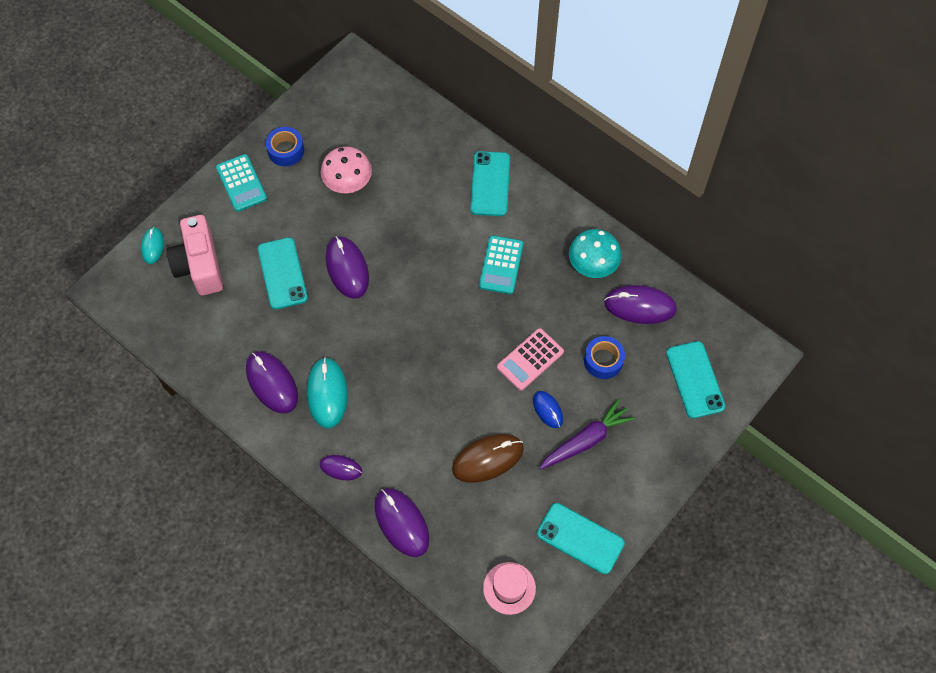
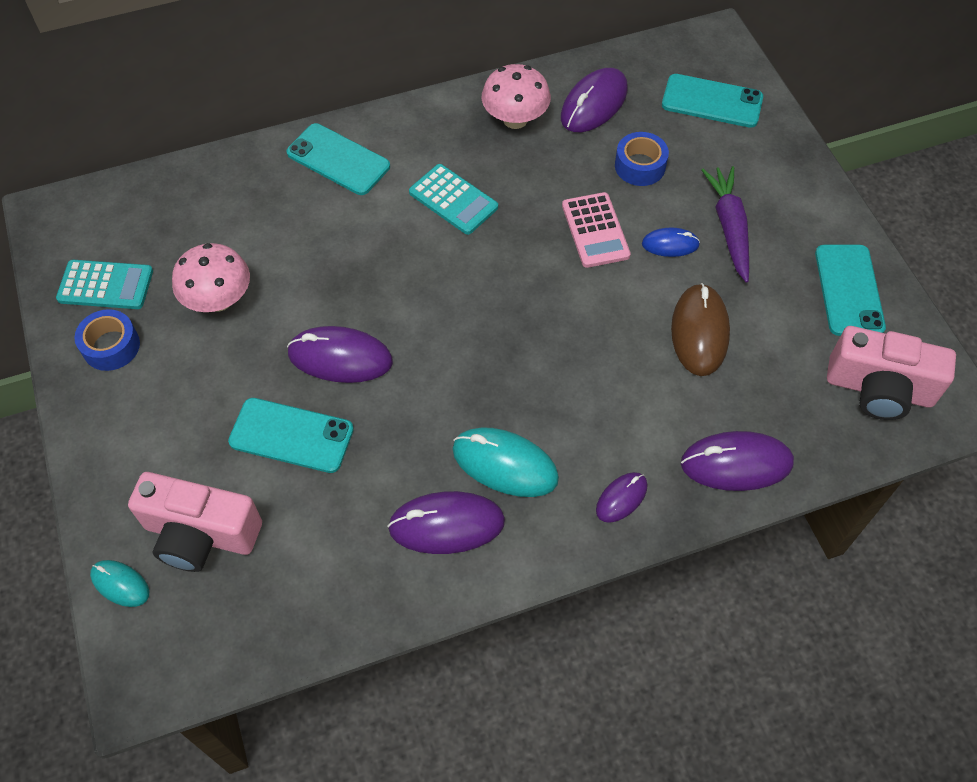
camera: 60 degrees left, 5 degrees down
turquoise calculator [216,154,267,212] -> turquoise calculator moved to [56,260,153,309]
pink hat [483,562,536,615] -> pink camera [827,326,956,420]
turquoise phone [537,503,625,574] -> turquoise phone turned 60 degrees counterclockwise [815,245,886,336]
turquoise mushroom [569,229,622,278] -> pink mushroom [482,64,551,129]

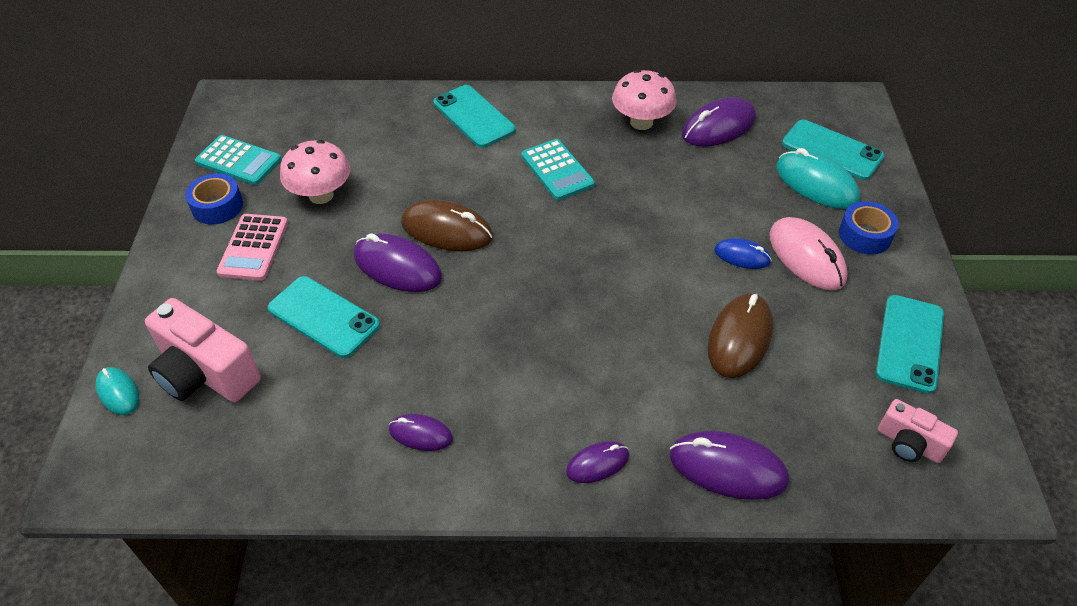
camera: 20 degrees right, 10 degrees down
purple mouse [387,491,505,554] -> purple mouse [389,414,453,451], size x0.57
turquoise mouse [452,428,559,497] -> turquoise mouse moved to [776,148,860,209]
pink calculator [562,192,631,268] -> pink calculator moved to [217,214,288,281]
blue tape [615,132,669,186] -> blue tape moved to [839,201,899,255]
purple carrot [702,166,749,283] -> pink mouse [770,217,848,290]
pink camera [827,326,956,420] -> pink camera [878,399,958,463], size x0.57
none -> brown mouse [401,199,493,251]

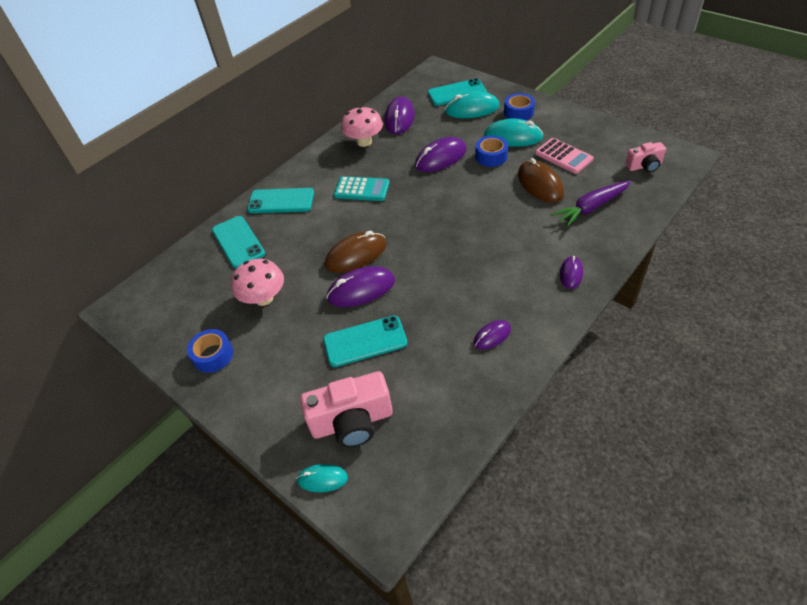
camera: 45 degrees left, 0 degrees up
turquoise calculator [195,135,281,185] -> none
pink calculator [217,214,288,281] -> pink calculator moved to [535,138,594,174]
purple mouse [670,431,789,500] -> purple mouse moved to [415,137,467,172]
blue mouse [715,238,772,269] -> blue tape [476,136,508,167]
pink mouse [770,217,848,290] -> turquoise mouse [484,119,544,147]
turquoise phone [876,295,944,394] -> turquoise phone moved to [212,216,265,268]
none -> purple carrot [551,180,631,227]

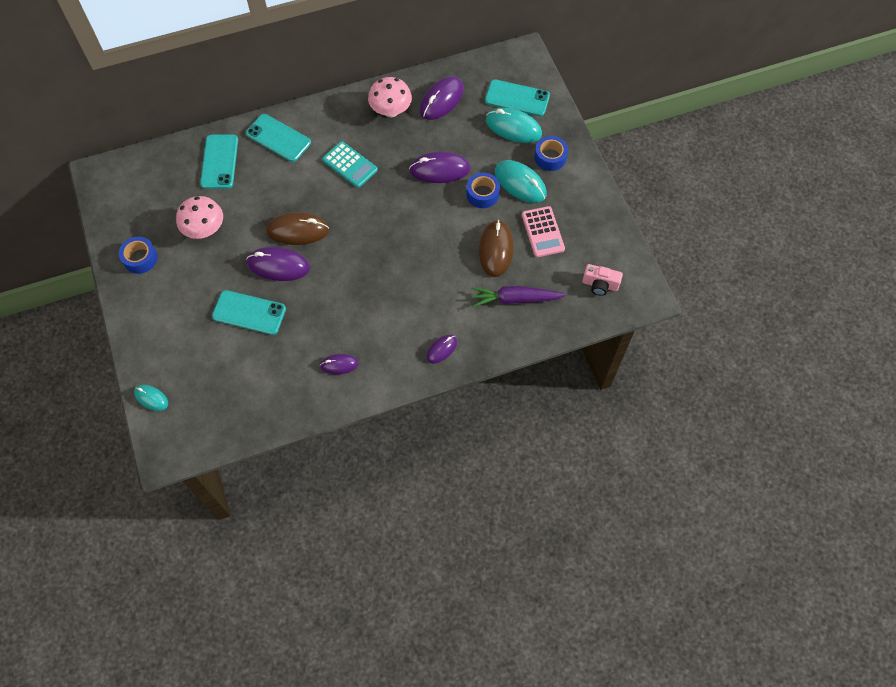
camera: 25 degrees right, 15 degrees up
pink camera [300,371,393,448] -> none

